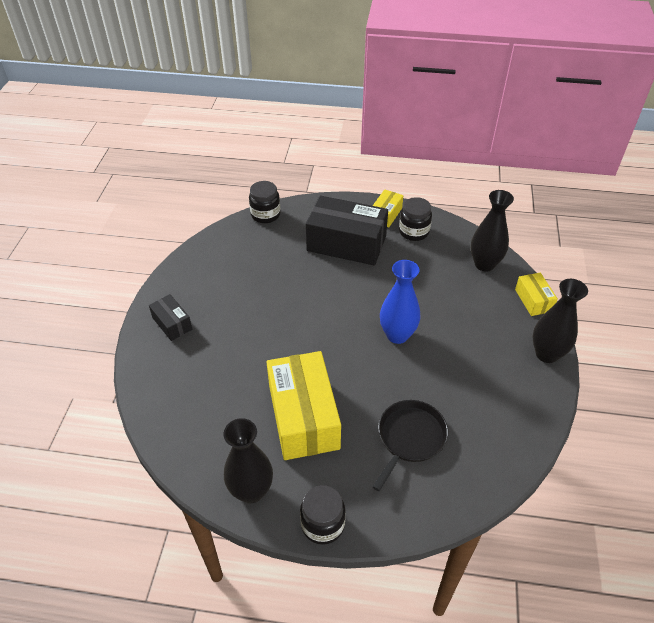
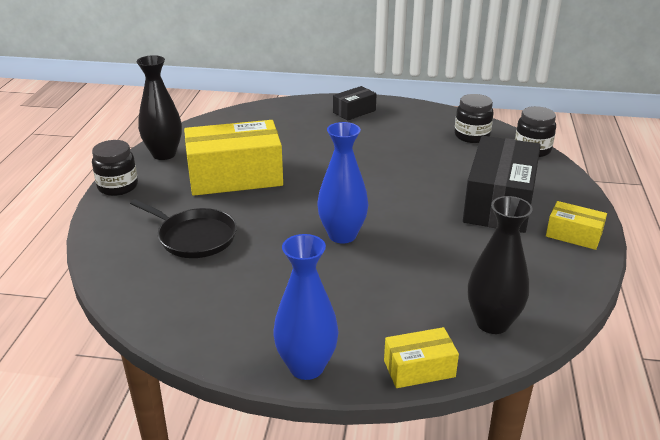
camera: 90 degrees right, 15 degrees down
black jar [399,197,432,241] -> black jar moved to [455,94,494,143]
black vase [532,279,588,363] -> blue vase [273,234,338,380]

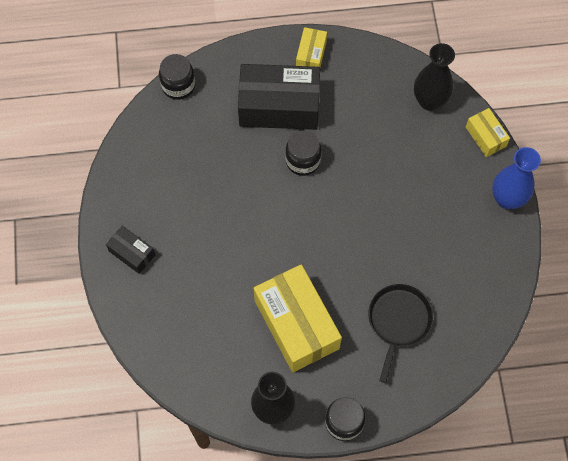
camera: 105 degrees left, 35 degrees up
blue vase [317,122,368,243] -> none
black jar [455,94,494,143] -> black jar moved to [285,130,321,176]

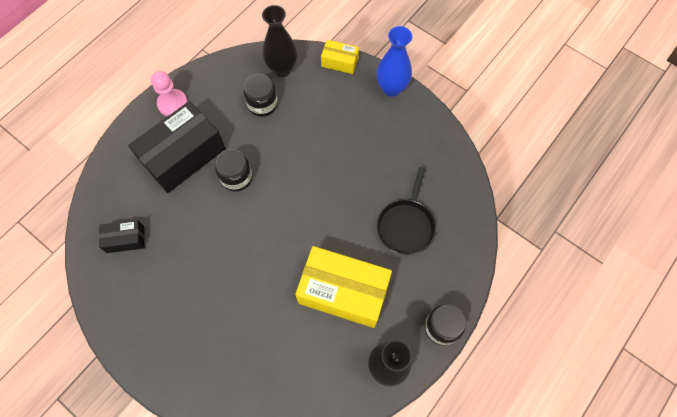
camera: 45 degrees left, 0 degrees up
black box [106,226,155,274] -> black box moved to [99,220,145,253]
black jar [159,54,195,100] -> black jar moved to [244,74,278,117]
yellow box [296,27,327,67] -> pink pawn [151,71,188,116]
black pan [369,284,433,383] -> black pan turned 135 degrees counterclockwise [377,167,436,255]

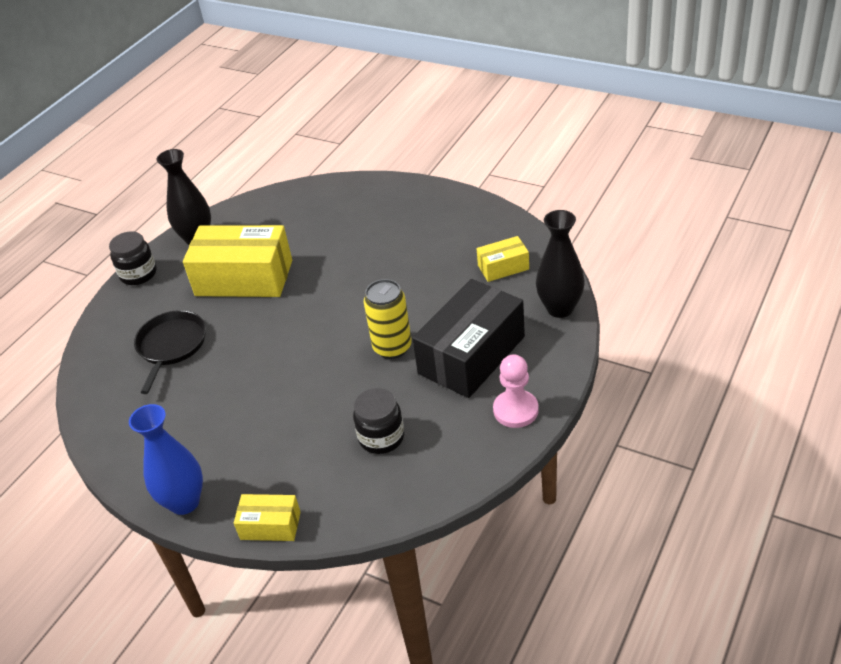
camera: 175 degrees right, 25 degrees down
black box [99,220,145,253] -> yellow box [477,236,529,282]
black jar [215,149,252,192] -> yellow can [364,279,412,359]
black vase [262,5,297,77] -> black vase moved to [536,210,585,318]

